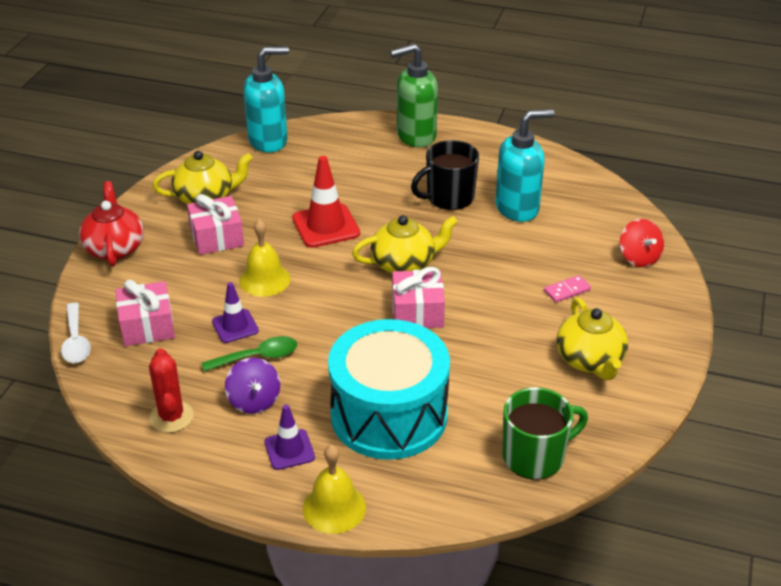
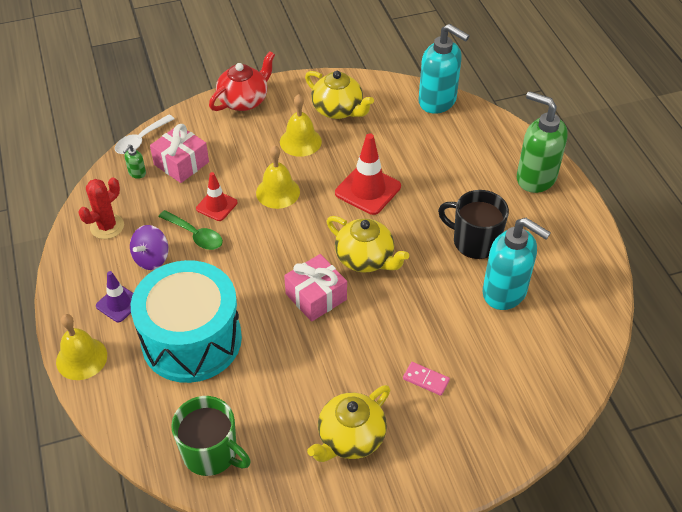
camera: 55 degrees right, 10 degrees up
pink gift [187,194,244,255] -> yellow bell [280,94,322,157]
purple traffic cone [212,282,259,343] -> red traffic cone [196,172,237,221]
red spinning top [620,219,664,267] -> none
none -> green soap dispenser [123,145,146,179]

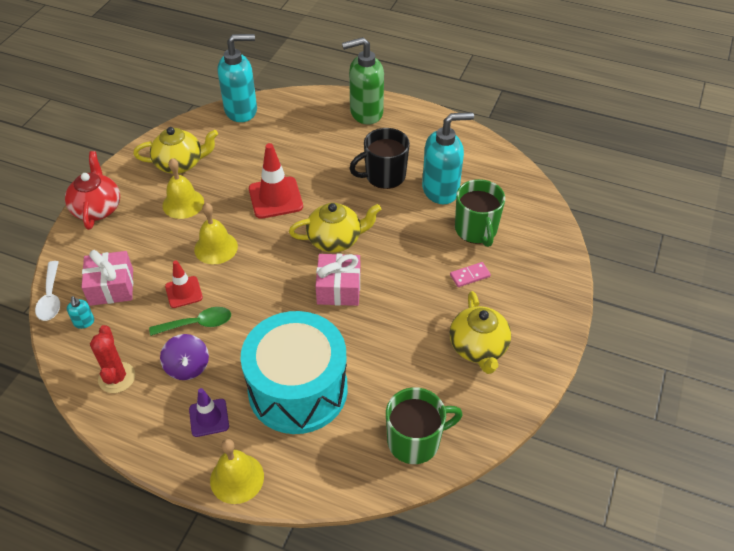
camera: 50 degrees left, 0 degrees up
green soap dispenser [123,145,146,179] -> turquoise soap dispenser [67,296,94,329]
none -> green mug [455,179,505,247]

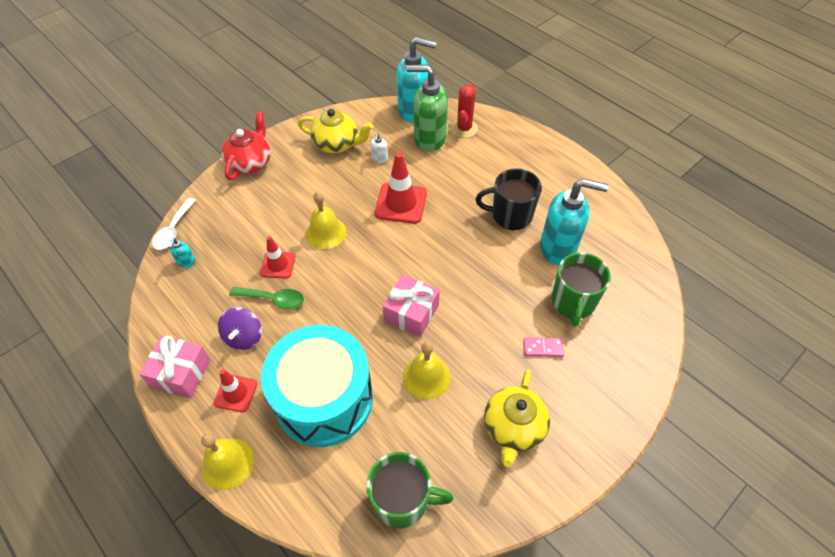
camera: 25 degrees right, 5 degrees up
pink gift [82,250,133,306] -> pink gift moved to [139,336,211,398]
red cactus [90,325,135,393] -> red cactus moved to [451,83,478,138]
yellow bell [162,158,204,219] -> yellow bell moved to [403,342,451,399]
purple traffic cone [189,388,229,437] -> red traffic cone [214,369,257,412]
yellow teapot [289,203,381,253] -> none
green soap dispenser [342,37,384,125] -> green soap dispenser moved to [406,65,448,152]
none -> white soap dispenser [370,133,388,163]

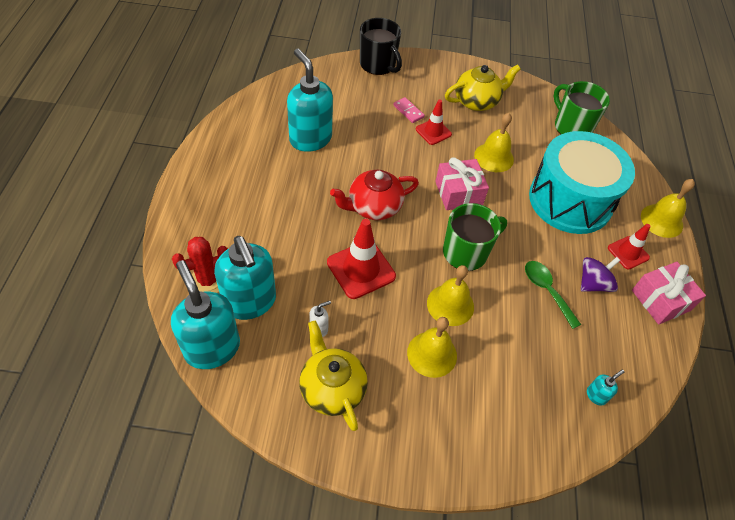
camera: 135 degrees left, 0 degrees up
white spoon [152,198,195,250] -> none
red teapot [221,111,271,180] -> red teapot moved to [330,170,419,220]
red traffic cone [260,236,295,278] -> red traffic cone moved to [416,100,452,145]
green soap dispenser [406,65,448,152] -> turquoise soap dispenser [214,236,276,320]
black mug [476,168,542,230] -> black mug moved to [360,18,402,75]
green mug [552,252,611,327] -> green mug moved to [443,203,507,271]
none -> yellow bell [407,317,457,378]

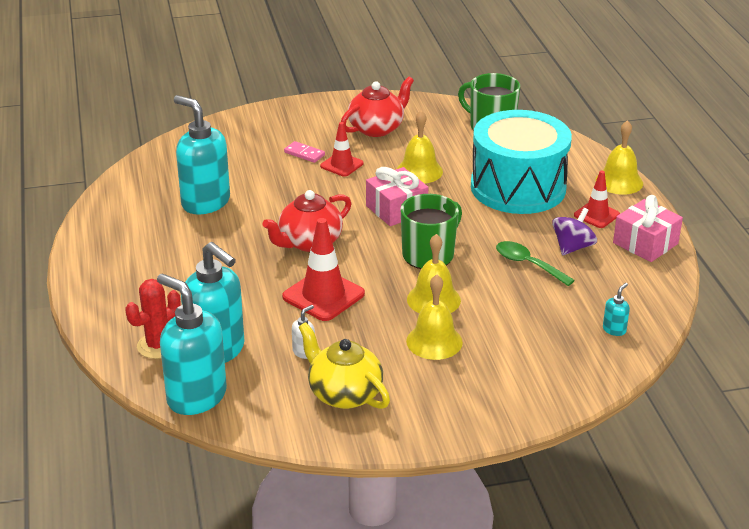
camera: 15 degrees left, 20 degrees down
black mug [360,18,402,75] -> none
yellow teapot [445,64,521,111] -> red teapot [341,77,414,137]

